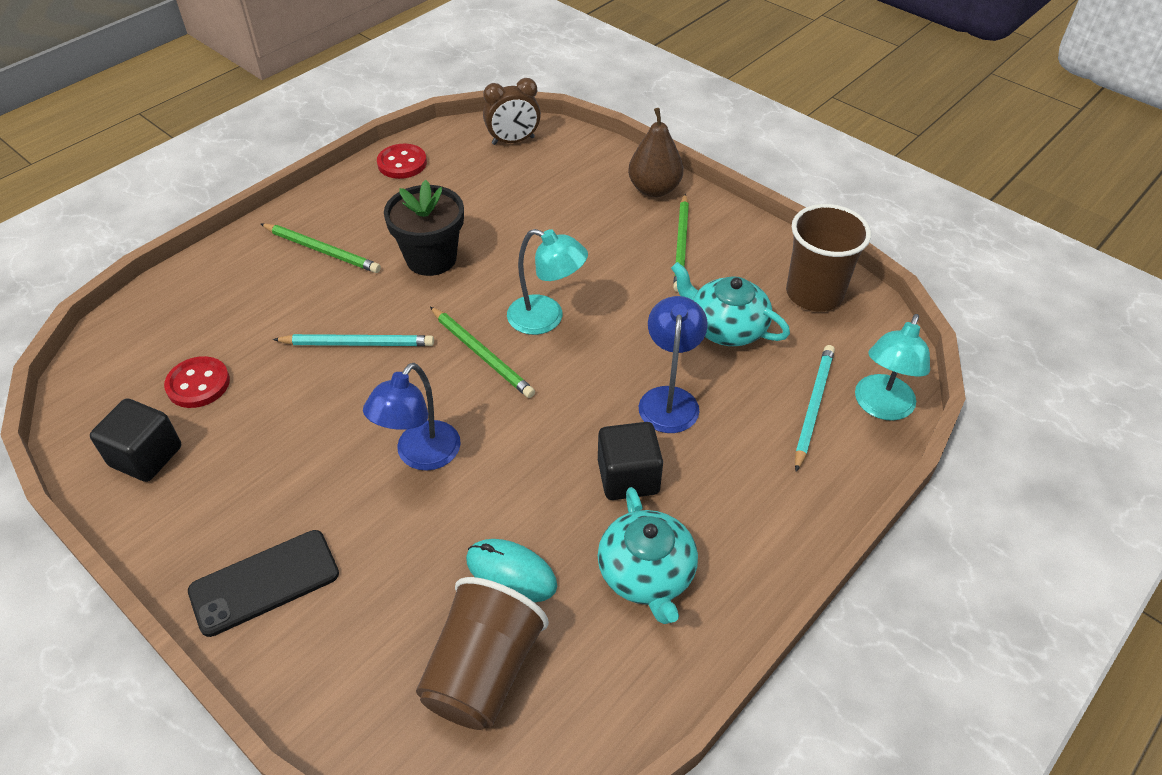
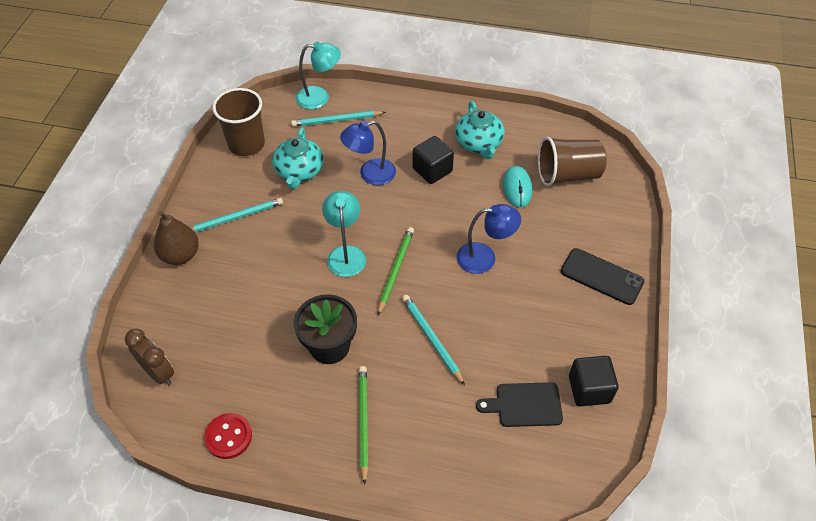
camera: 120 degrees left, 5 degrees up
red button [164,356,230,408] -> black cutting board [476,382,563,427]
turquoise teapot [598,487,698,624] -> turquoise teapot turned 120 degrees clockwise [455,101,505,159]
green pencil [673,194,689,292] -> turquoise pencil [190,198,283,232]

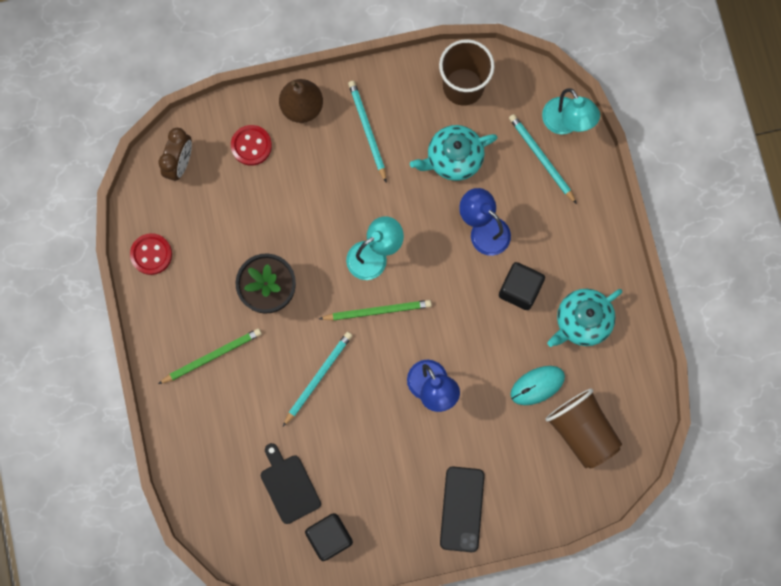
camera: 65 degrees right, 25 degrees up
turquoise pencil [190,198,283,232] -> turquoise pencil turned 150 degrees counterclockwise [348,81,386,182]
none -> red button [231,125,272,166]

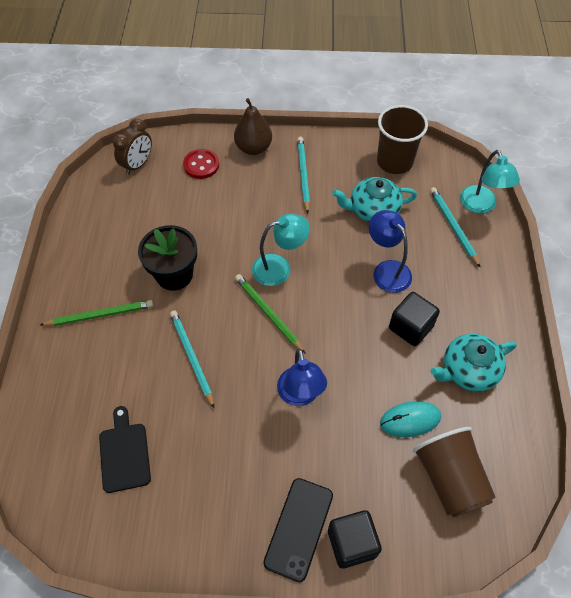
camera: 15 degrees right, 20 degrees down
red button [130,233,172,275] -> none
turquoise pencil [283,332,353,426] -> turquoise pencil turned 75 degrees counterclockwise [170,311,215,409]
black cube [305,513,353,561] -> black cube moved to [328,510,382,569]
green pencil [319,300,432,320] -> green pencil turned 135 degrees counterclockwise [235,274,306,354]

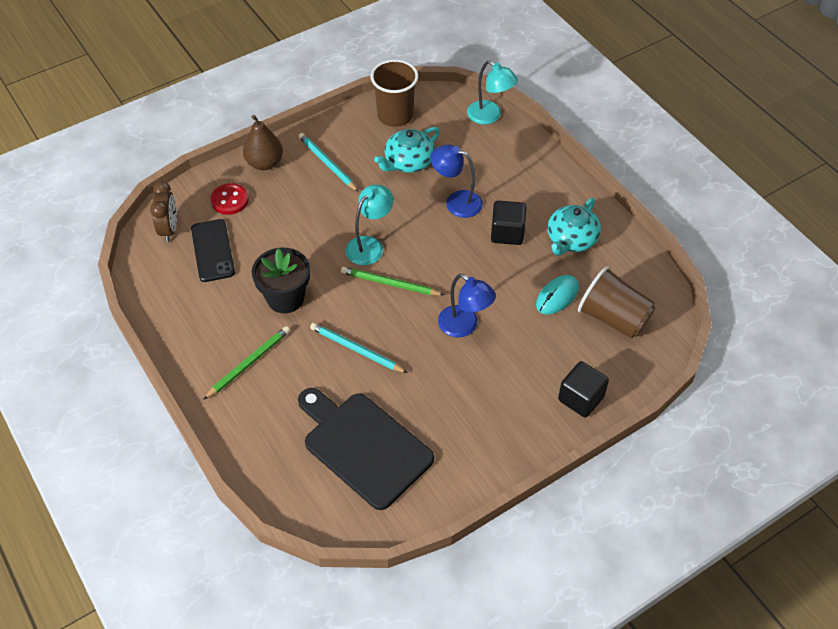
camera: 35 degrees left, 5 degrees down
black cutting board [99,406,151,493] -> black cutting board [298,388,434,510], size x1.85
black phone [263,478,333,582] -> black phone moved to [191,219,235,282]
turquoise pencil [430,187,481,268] -> none

